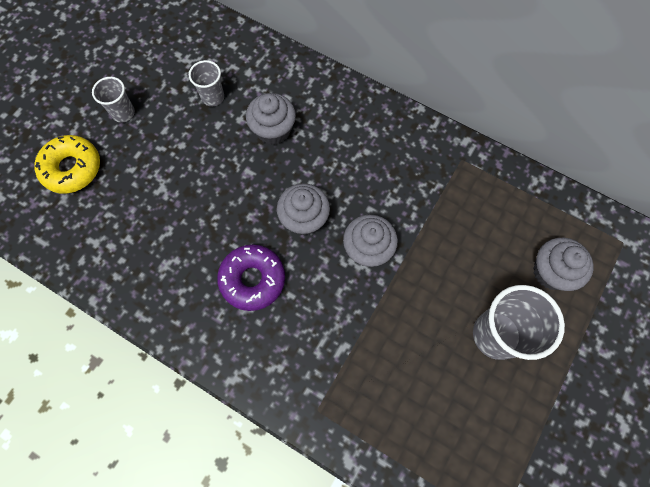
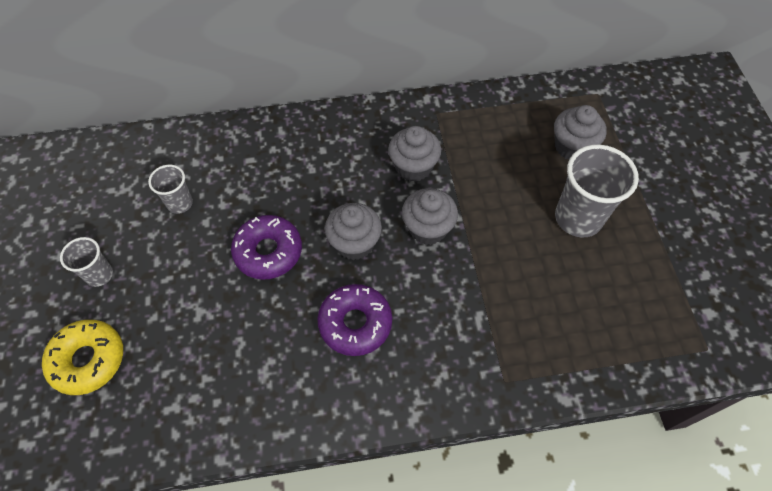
camera: 40 degrees left, 10 degrees down
grey cupcake [246,93,296,145] -> grey cupcake moved to [388,126,441,182]
none -> purple donut [231,215,302,280]

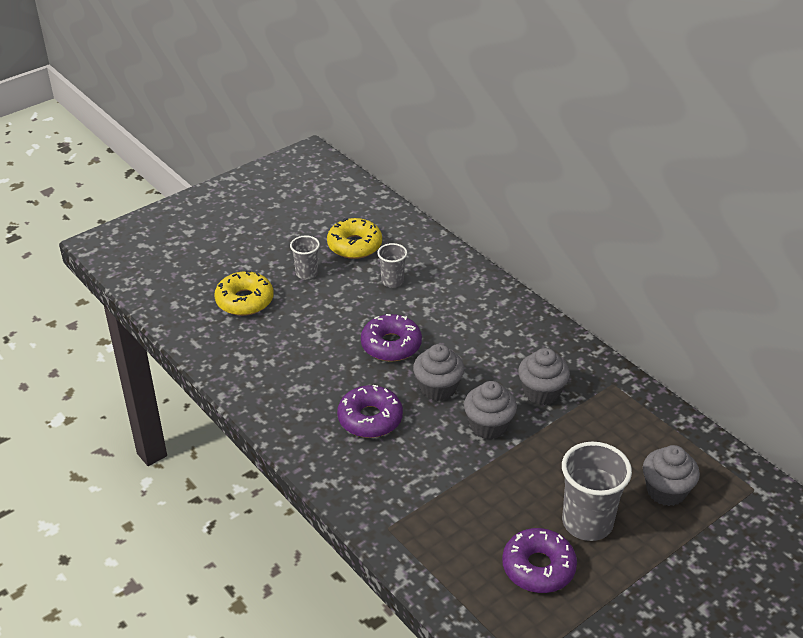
camera: 60 degrees right, 20 degrees down
none -> yellow donut [327,218,382,259]
none -> purple donut [502,528,577,593]

